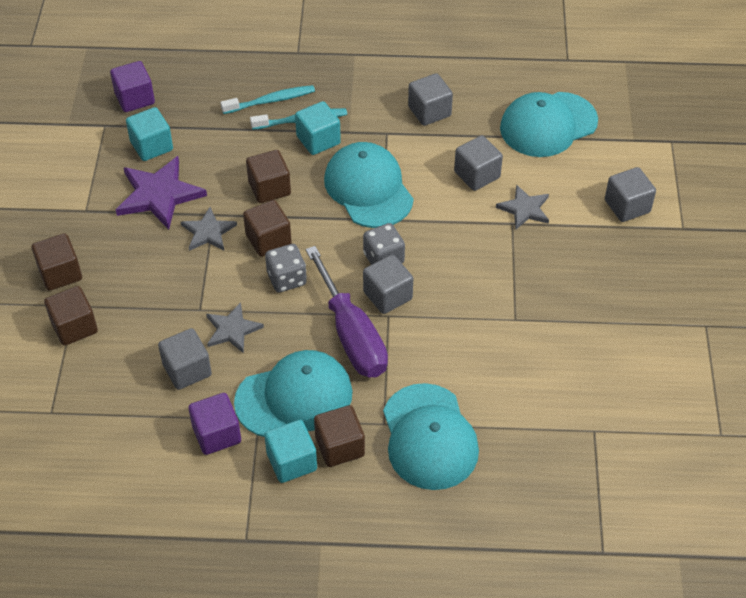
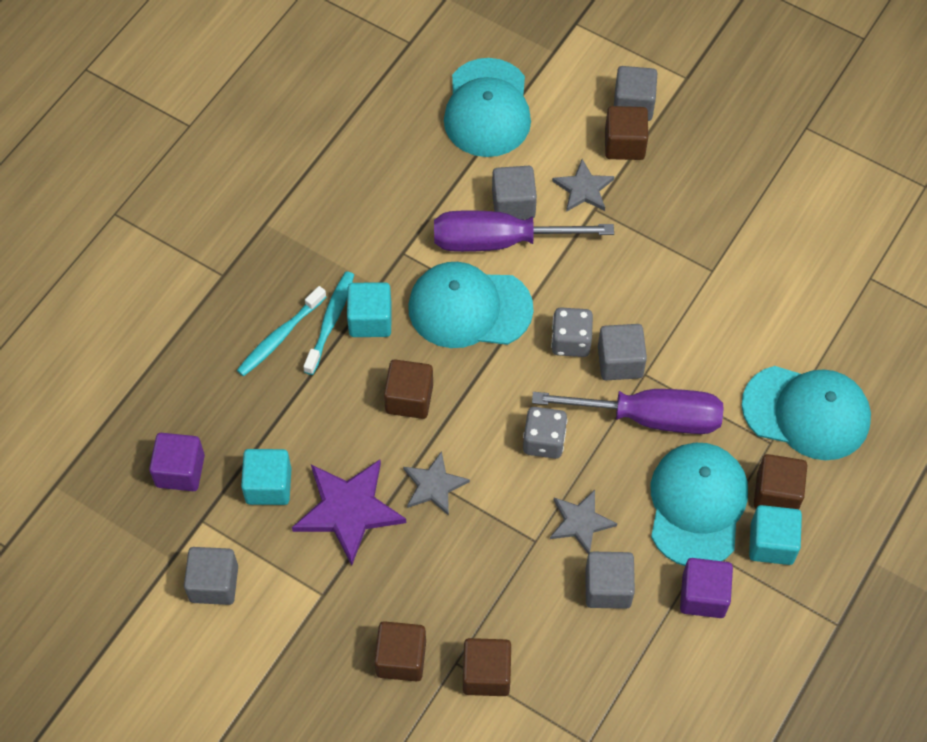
camera: 60 degrees left, 10 degrees up
turquoise toothbrush [220,85,315,114] -> turquoise toothbrush turned 150 degrees counterclockwise [237,286,326,376]
brown cube [243,200,292,257] -> brown cube moved to [605,106,648,160]
grey cube [408,73,453,126] -> grey cube moved to [184,547,238,605]
none -> purple screwdriver [434,211,614,252]

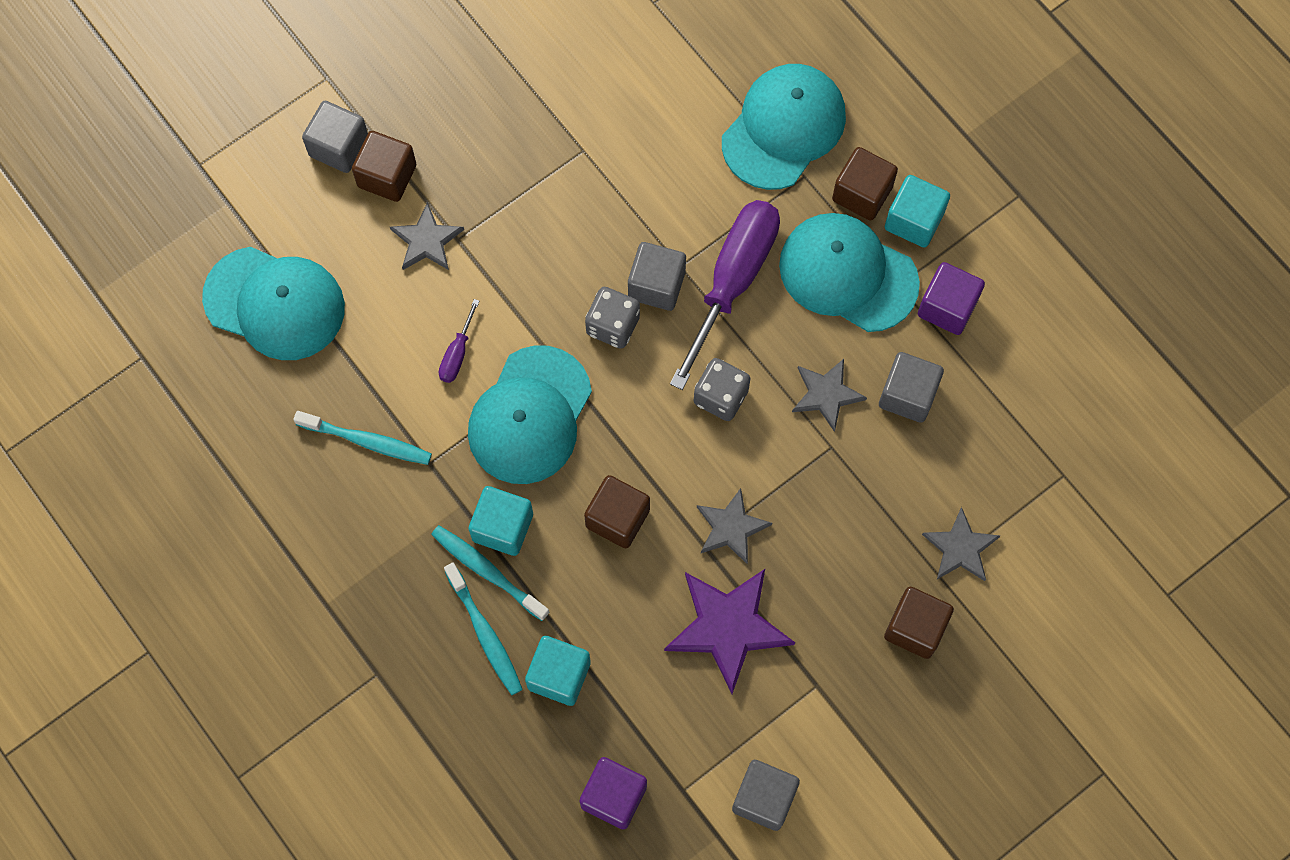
camera: 70 degrees left, 10 degrees up
turquoise cube [241,449,292,505] -> turquoise cube moved to [525,636,591,706]
purple screwdriver [434,211,614,252] -> purple screwdriver [438,299,479,383], size x0.42
brown cube [463,638,511,696] -> grey star [922,507,1000,581]
grey cube [492,166,537,220] -> none
none -> turquoise toothbrush [293,411,432,465]

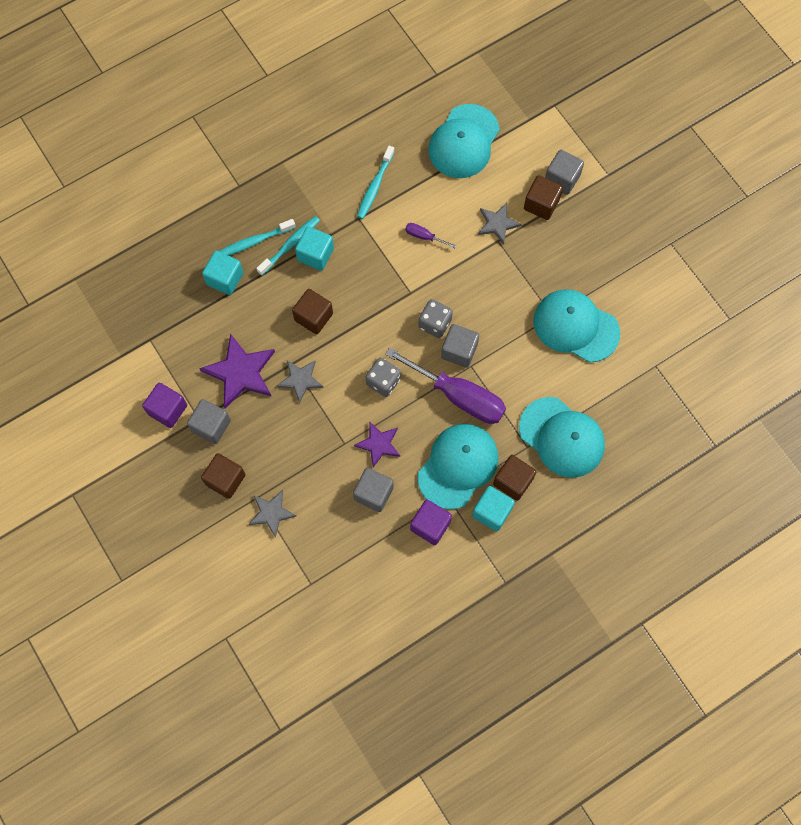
camera: 95 degrees right, 0 degrees up
turquoise cap [468,345,592,484] -> turquoise cap moved to [533,289,620,363]
purple cube [579,757,647,829] -> purple cube moved to [142,383,187,428]
grey cube [732,760,800,831] -> grey cube moved to [187,399,231,444]
grey star [792,359,867,432] -> purple star [354,421,400,467]

